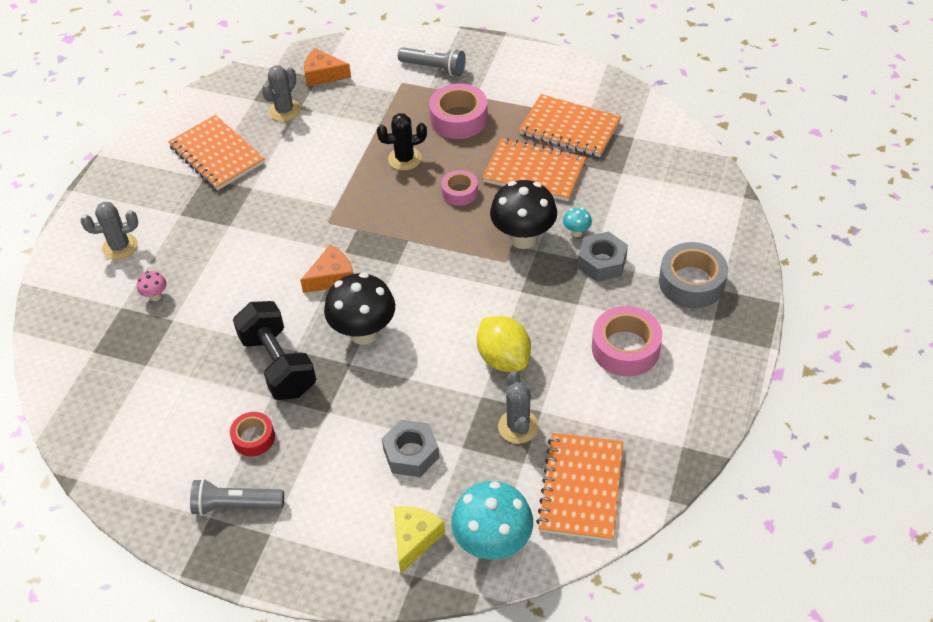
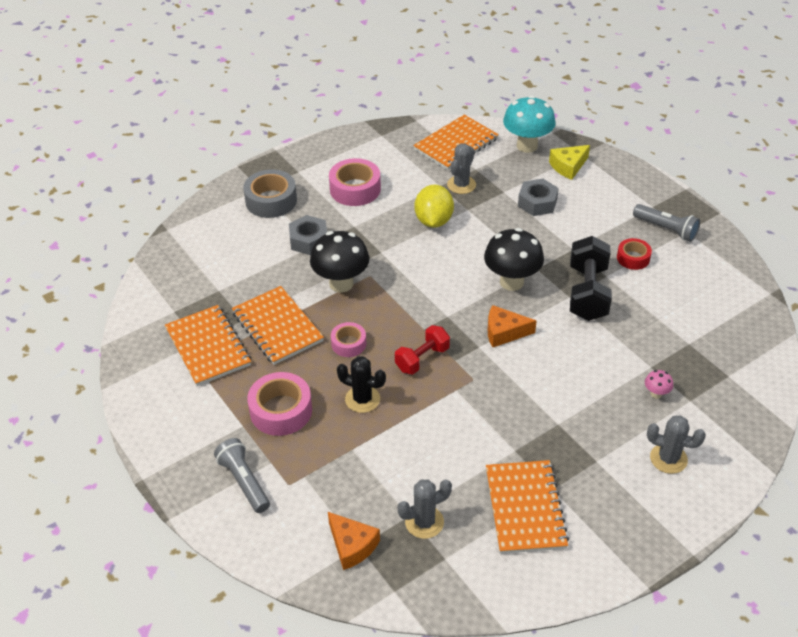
camera: 145 degrees left, 5 degrees down
turquoise mushroom [563,207,592,237] -> none
none -> red dumbbell [395,325,450,375]

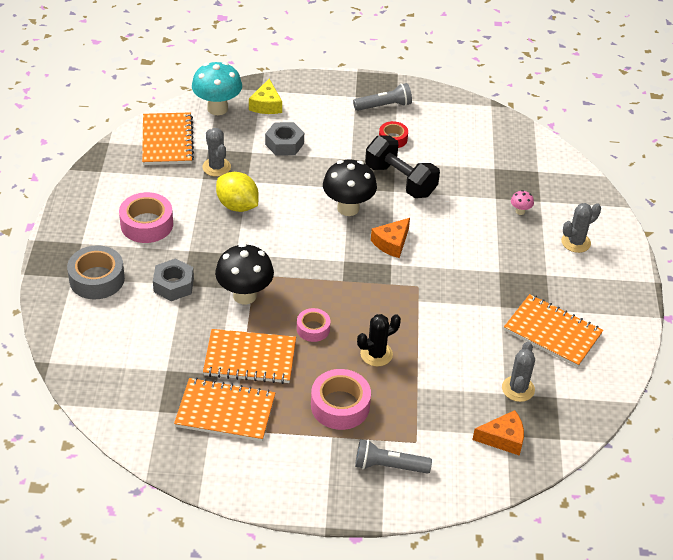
camera: 55 degrees left, 0 degrees up
red dumbbell [395,325,450,375] -> none

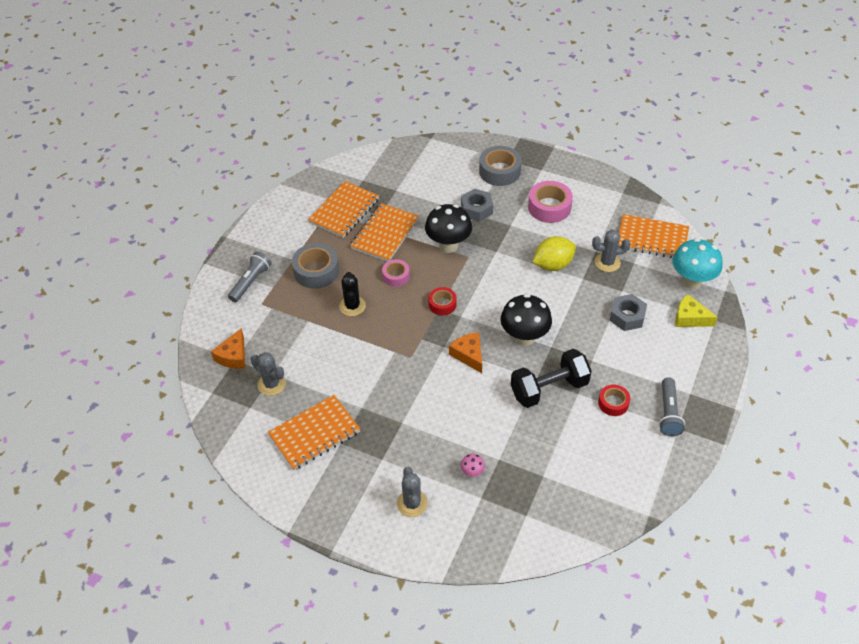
camera: 115 degrees right, 5 degrees up
pink tape [311,369,371,430] -> grey tape [292,243,339,289]
none -> red tape [428,287,457,315]

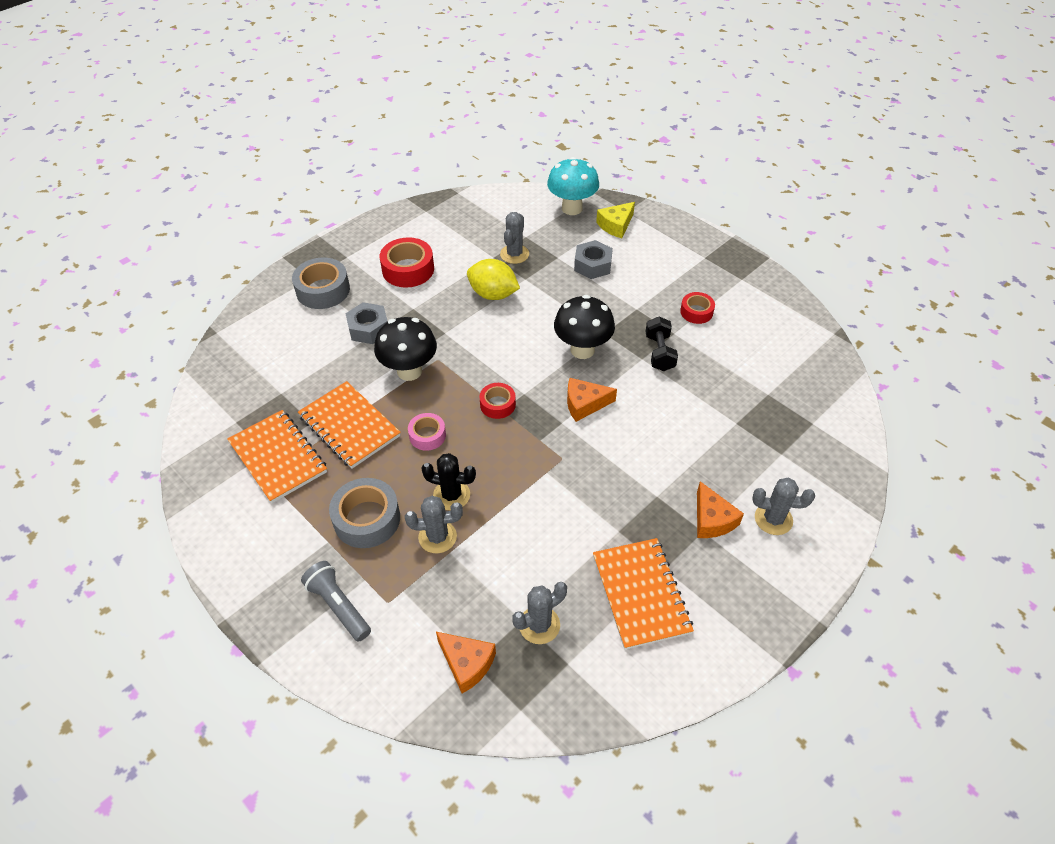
camera: 70 degrees left, 0 degrees up
pink mushroom [461,454,485,477] -> none
black dumbbell [511,349,592,408] -> black dumbbell [645,317,678,371], size x0.63
pink tape [528,181,573,223] -> red tape [380,237,434,288]
yellow lemon [533,236,576,271] -> yellow lemon turned 60 degrees counterclockwise [467,259,520,300]
orange notebook [618,214,689,258] -> none
grey flashlight [659,377,685,436] -> none
none -> grey cactus [405,496,463,553]
none -> orange cheese [697,481,744,538]

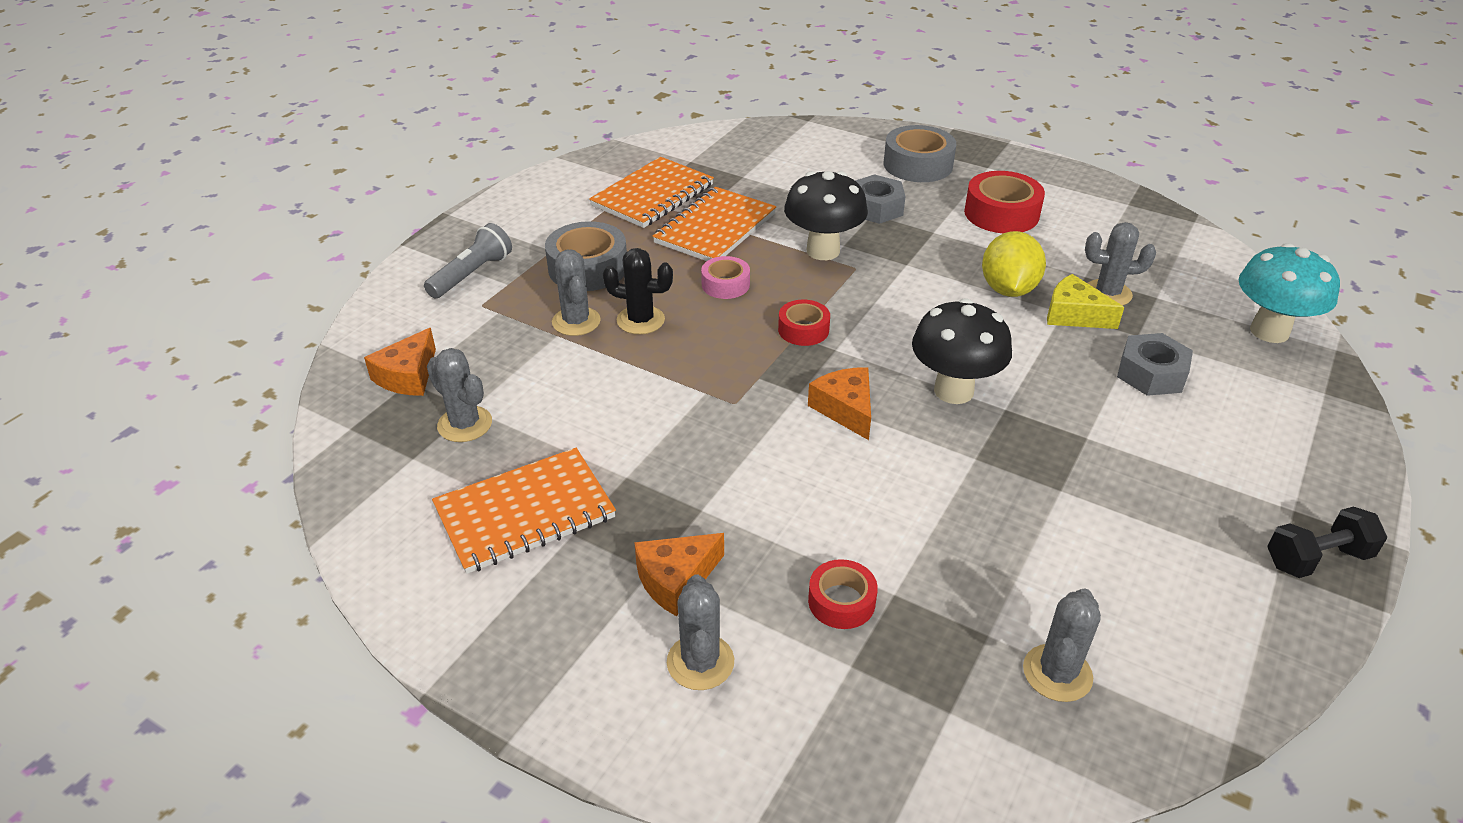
camera: 75 degrees right, 10 degrees down
black cactus [421,453,476,510] -> black cactus turned 75 degrees counterclockwise [603,248,673,334]
yellow cheese [596,202,635,238] -> yellow cheese moved to [1047,274,1124,329]
black dumbbell [645,317,678,371] -> black dumbbell moved to [1267,507,1387,578]
red tape [680,292,715,324] -> red tape moved to [808,559,878,629]
none -> grey cactus [1023,588,1101,702]

